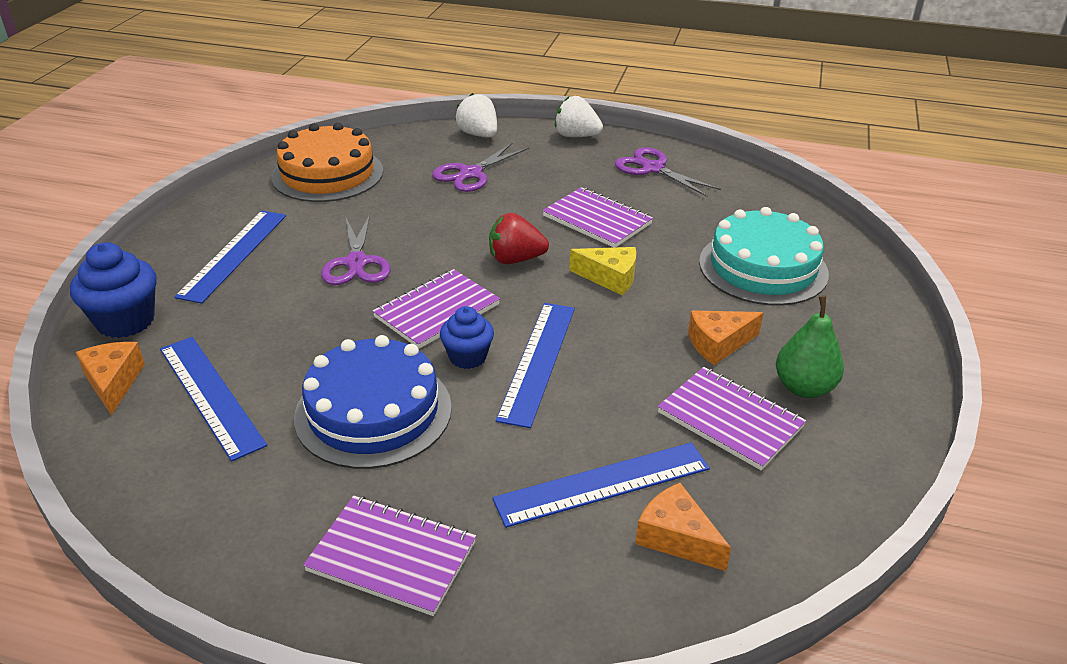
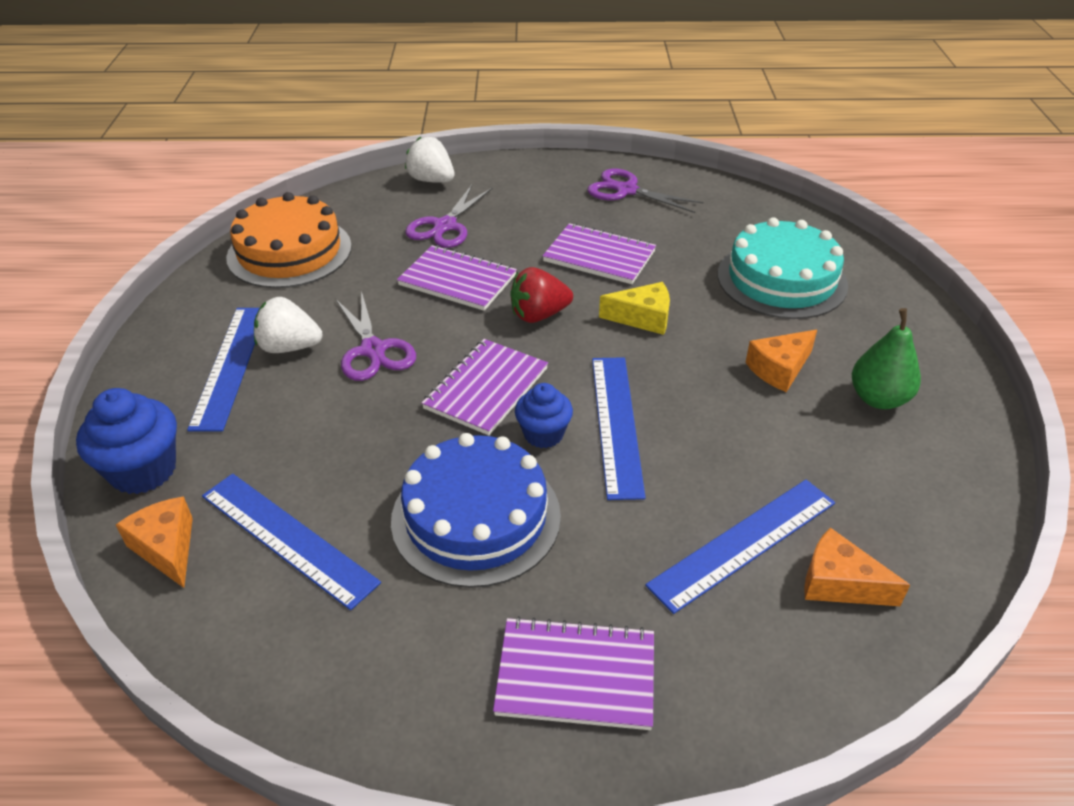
camera: 15 degrees left, 5 degrees up
white strawberry [555,96,603,137] -> white strawberry moved to [254,297,322,353]
purple notebook [658,367,806,470] -> purple notebook moved to [397,245,517,311]

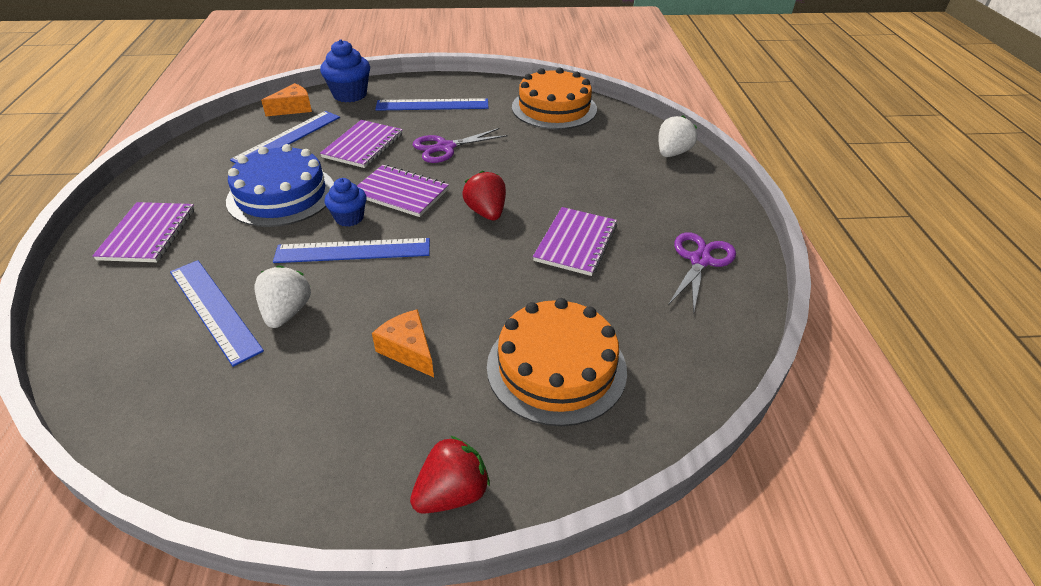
camera: 85 degrees right, 0 degrees up
white strawberry [254,297,322,353] -> white strawberry moved to [255,265,311,328]
purple notebook [397,245,517,311] -> purple notebook moved to [320,120,403,168]
purple scissors [405,185,493,248] -> none
yellow cheese [599,282,670,335] -> none
turquoise cake [718,217,848,319] -> orange cake [487,298,627,426]
orange cheese [804,527,910,606] -> none
green pear [852,308,921,409] -> none
none -> red strawberry [410,436,490,514]

